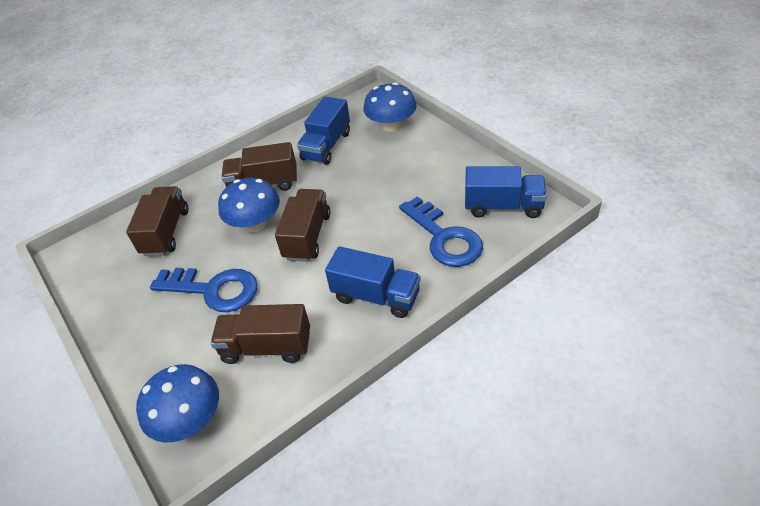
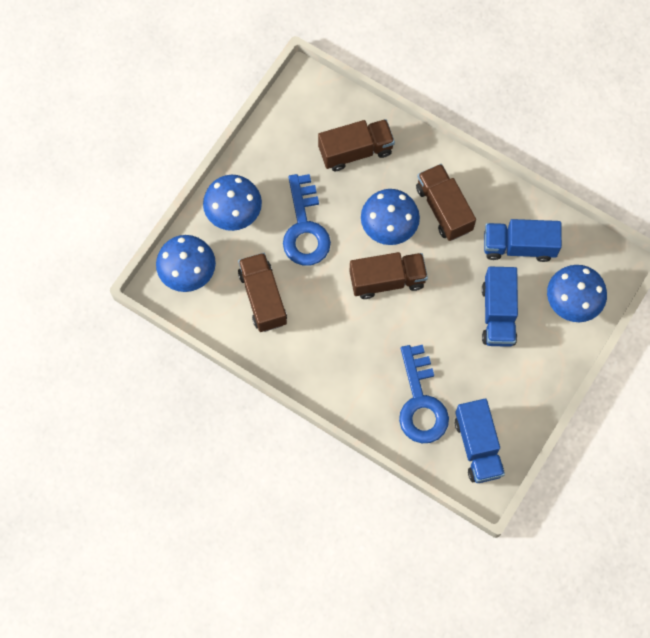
camera: 65 degrees right, 25 degrees up
blue truck [325,246,421,318] -> blue truck moved to [482,267,518,347]
blue key [399,196,483,267] -> blue key turned 45 degrees counterclockwise [399,345,449,443]
none -> blue mushroom [203,175,262,231]

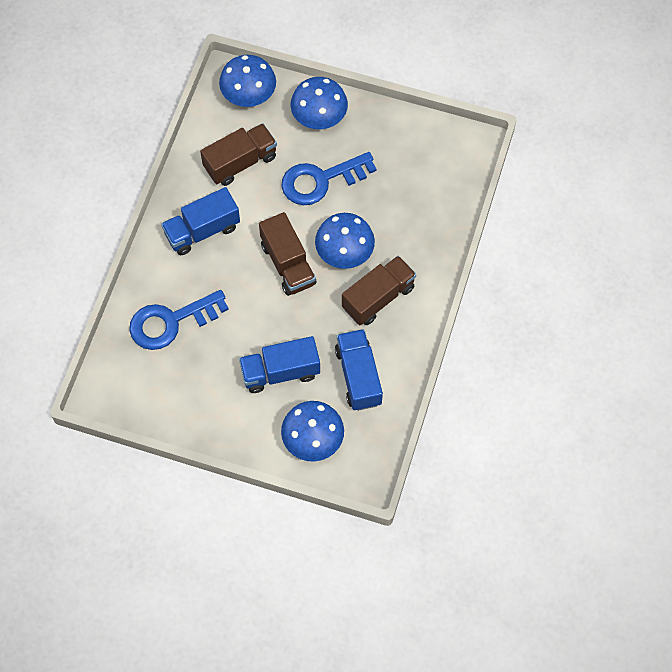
camera: 75 degrees right, 5 degrees down
brown truck [318,119,395,171] -> none
blue truck [455,399,505,483] -> blue truck moved to [161,187,240,255]

